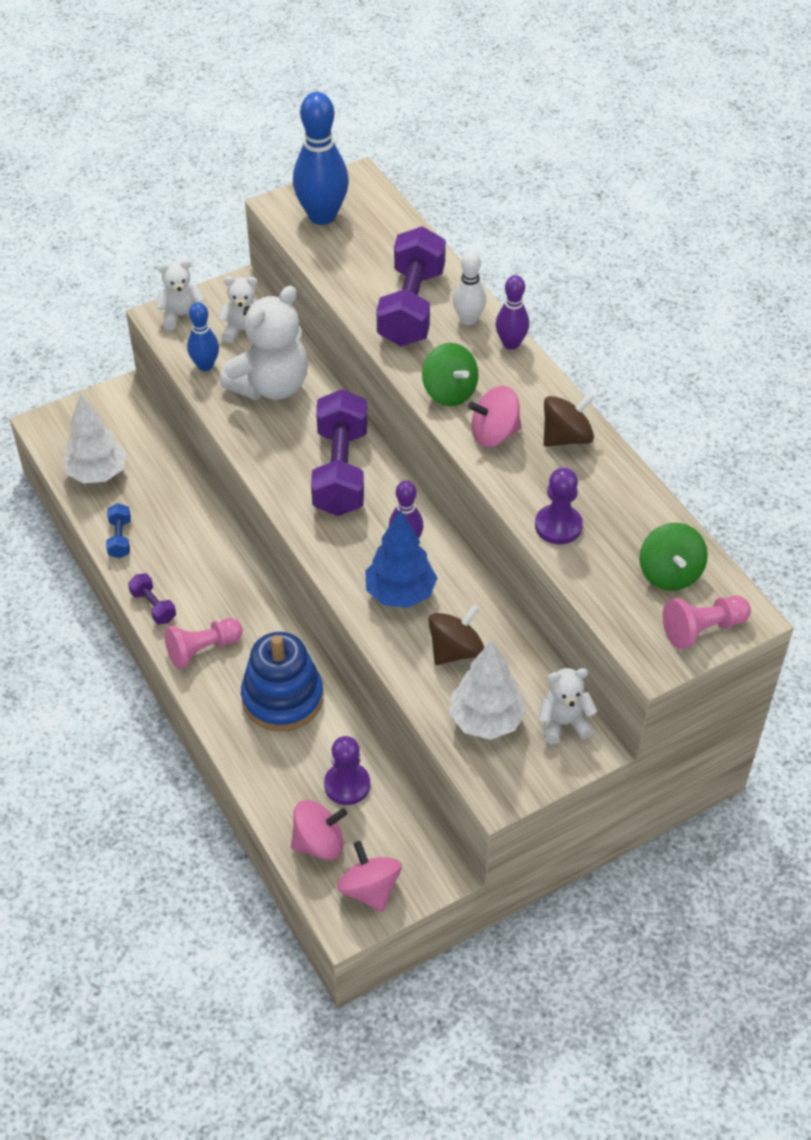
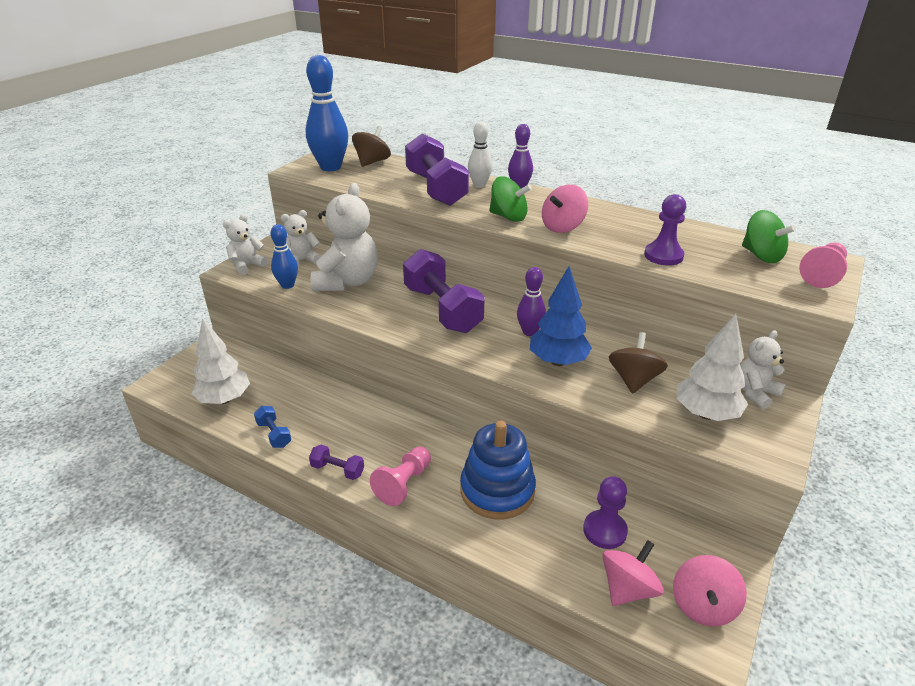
camera: 30 degrees left, 15 degrees down
pink spinning top [337,841,402,912] -> pink spinning top turned 105 degrees counterclockwise [673,555,747,626]
brown spinning top [544,392,595,447] -> brown spinning top moved to [352,126,391,167]

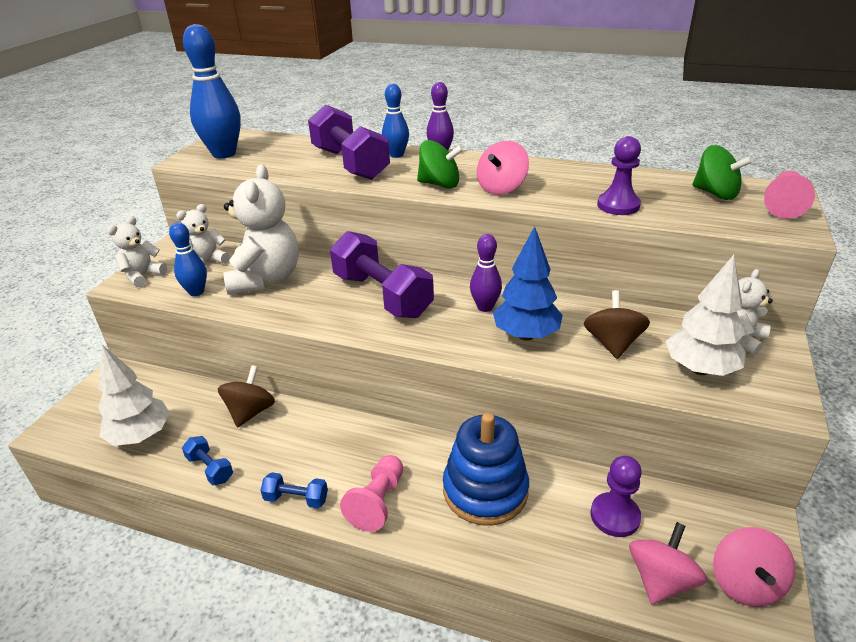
camera: 10 degrees left, 0 degrees up
purple dumbbell [309,445,364,480] -> blue dumbbell [260,472,328,508]
brown spinning top [352,126,391,167] -> brown spinning top moved to [218,365,275,427]
white bowling pin [468,121,493,188] -> blue bowling pin [382,84,409,158]

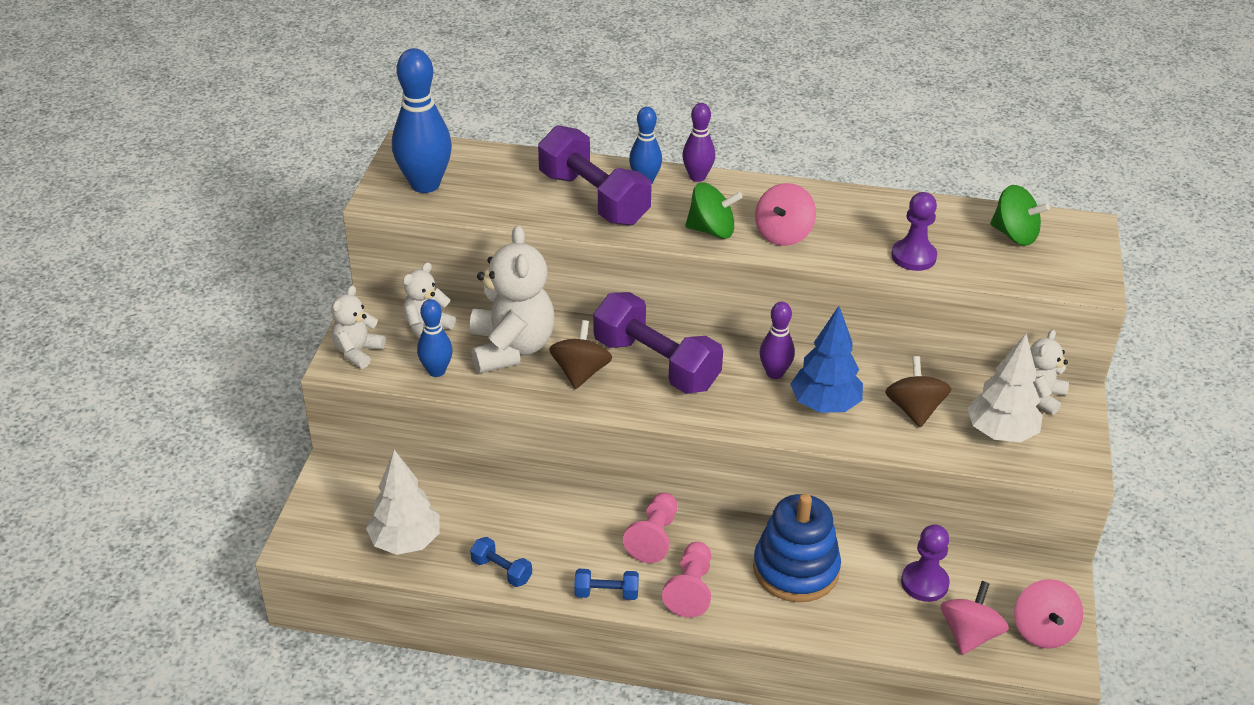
camera: 10 degrees left, 5 degrees up
brown spinning top [218,365,275,427] -> brown spinning top moved to [549,320,612,389]
pink pawn [764,170,815,219] -> pink pawn moved to [623,493,678,563]

